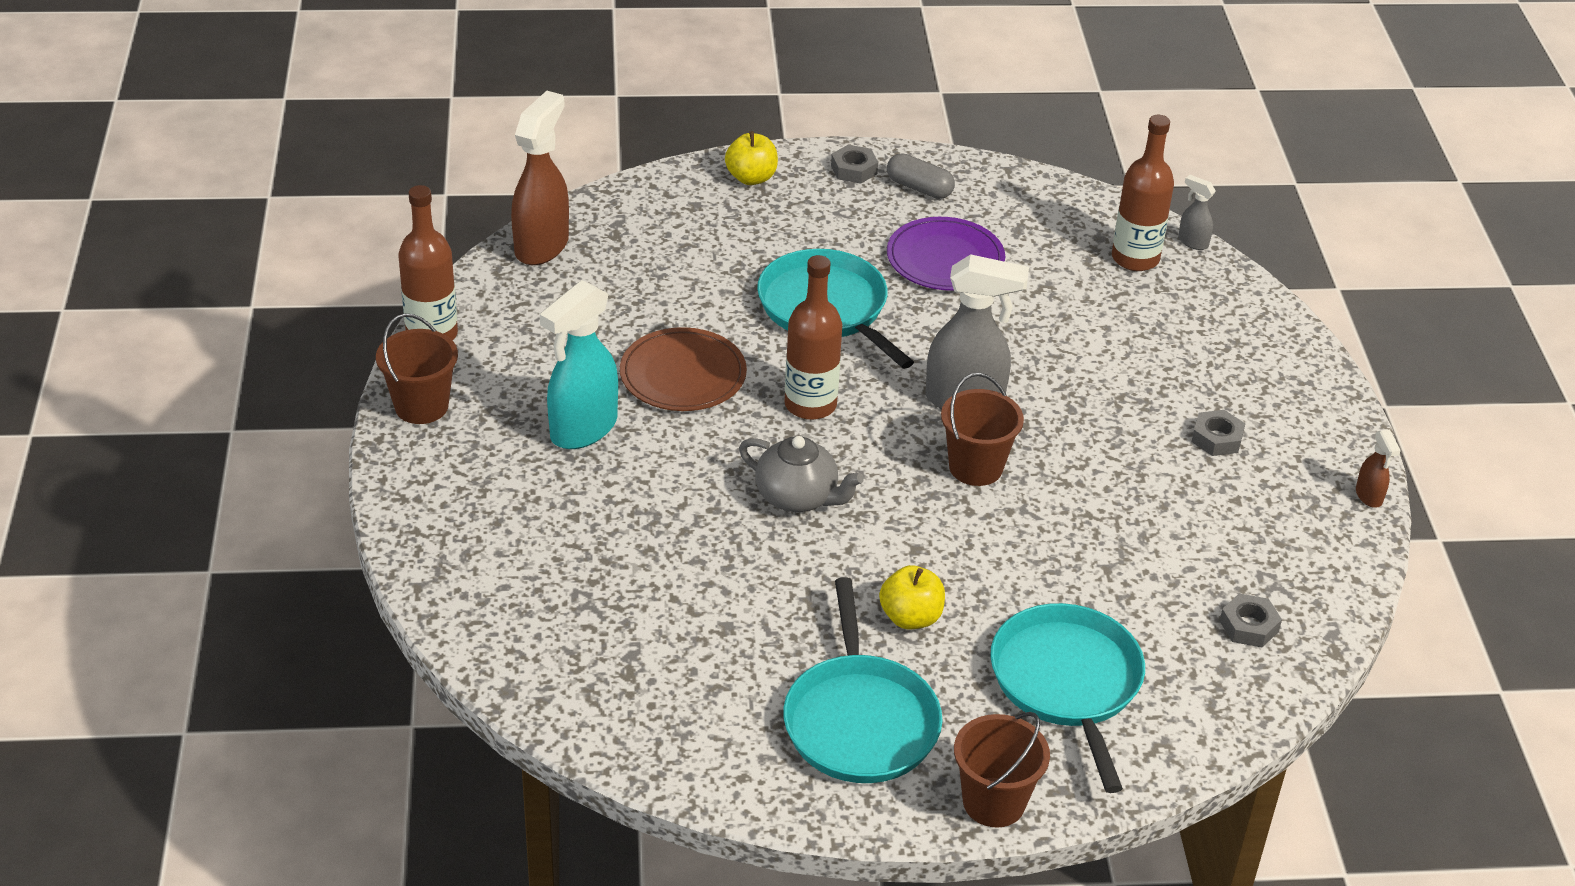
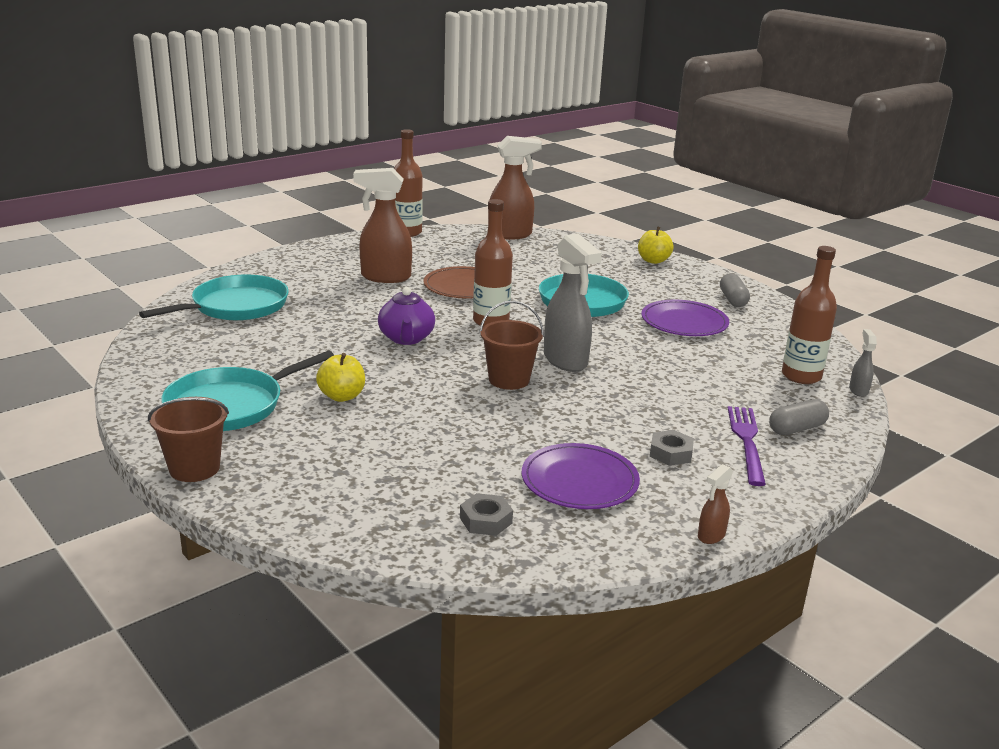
camera: 55 degrees right, 15 degrees down
brown bucket [376,314,458,424] -> none
turquoise spray bottle [540,280,618,449] -> brown spray bottle [353,168,412,283]
grey teapot [739,436,864,512] -> purple teapot [378,287,435,345]
grey nut [831,145,878,184] -> none
turquoise pan [990,603,1145,793] -> turquoise pan moved to [139,274,289,321]
none -> purple plate [522,443,640,509]
none -> purple fork [728,406,766,486]
none -> grey capsule [769,399,829,435]

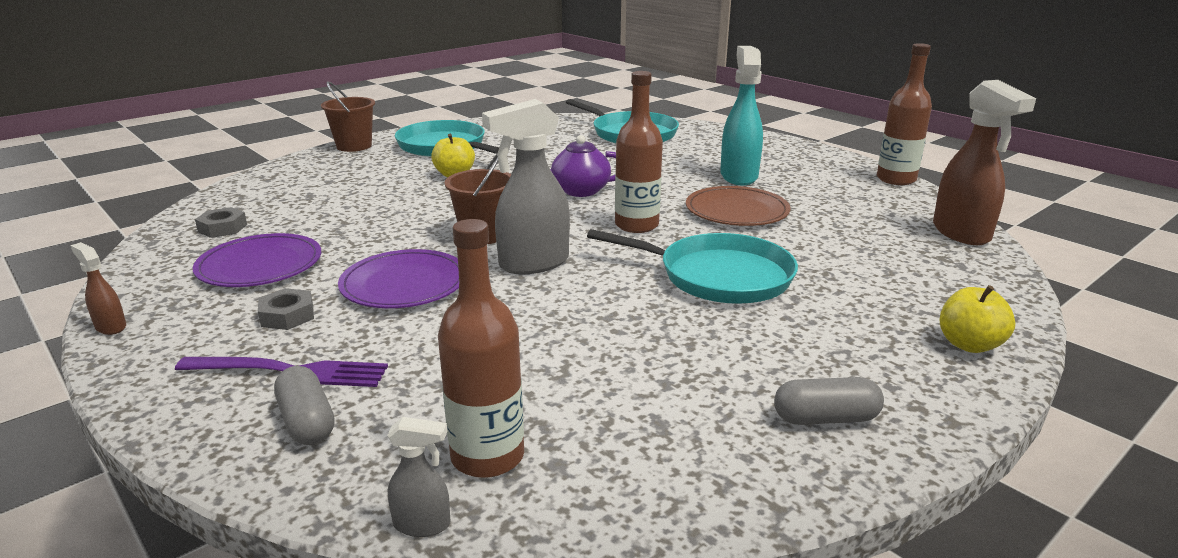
camera: 90 degrees right, 0 degrees up
brown spray bottle [353,168,412,283] -> turquoise spray bottle [720,46,763,186]
purple plate [641,300,729,336] -> purple plate moved to [338,249,459,308]

